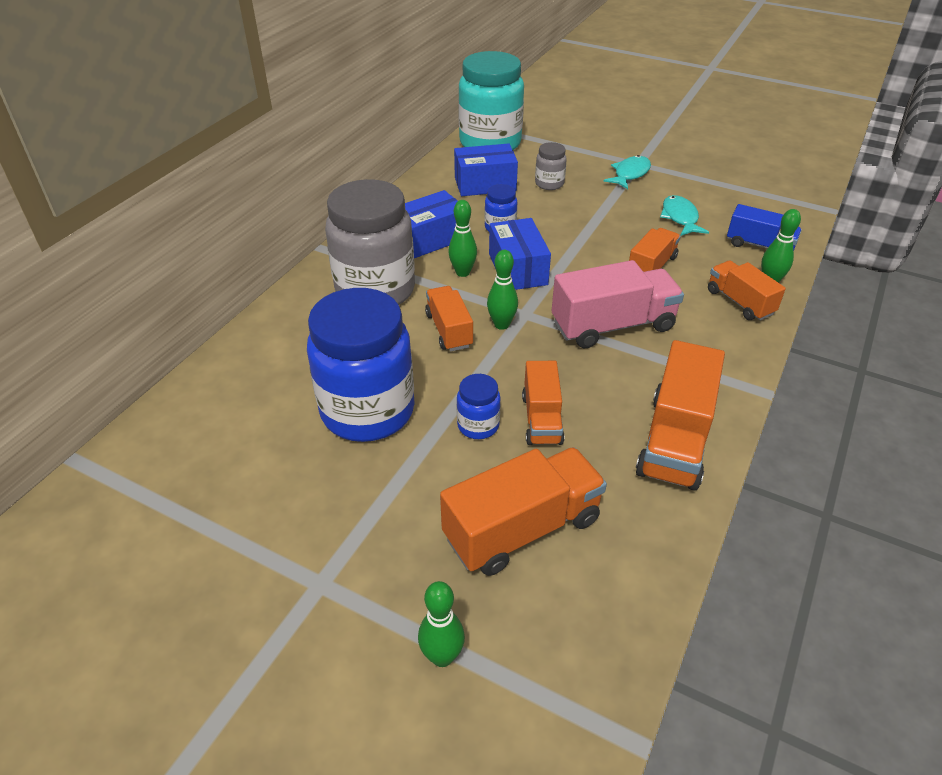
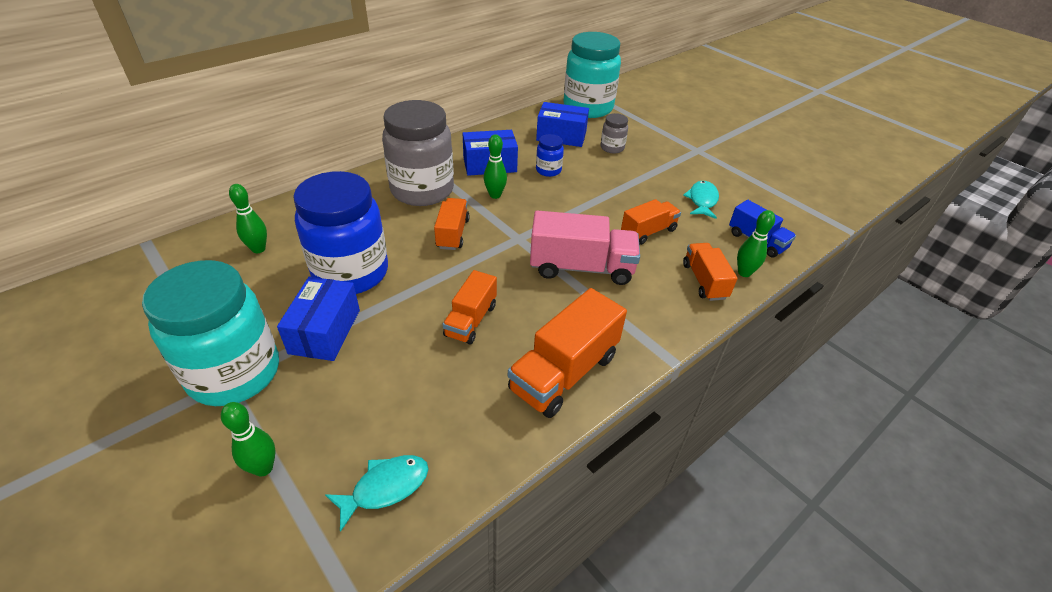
camera: 20 degrees right, 0 degrees up
orange truck [440,447,607,576] -> none
blue jar [457,374,501,439] -> none
green bowling pin [487,250,518,330] -> green bowling pin moved to [229,184,267,253]
blue box [489,218,551,290] -> blue box moved to [277,277,360,361]
turquoise fish [603,155,651,189] -> turquoise fish moved to [325,455,428,532]
none -> turquoise jar [142,260,279,406]

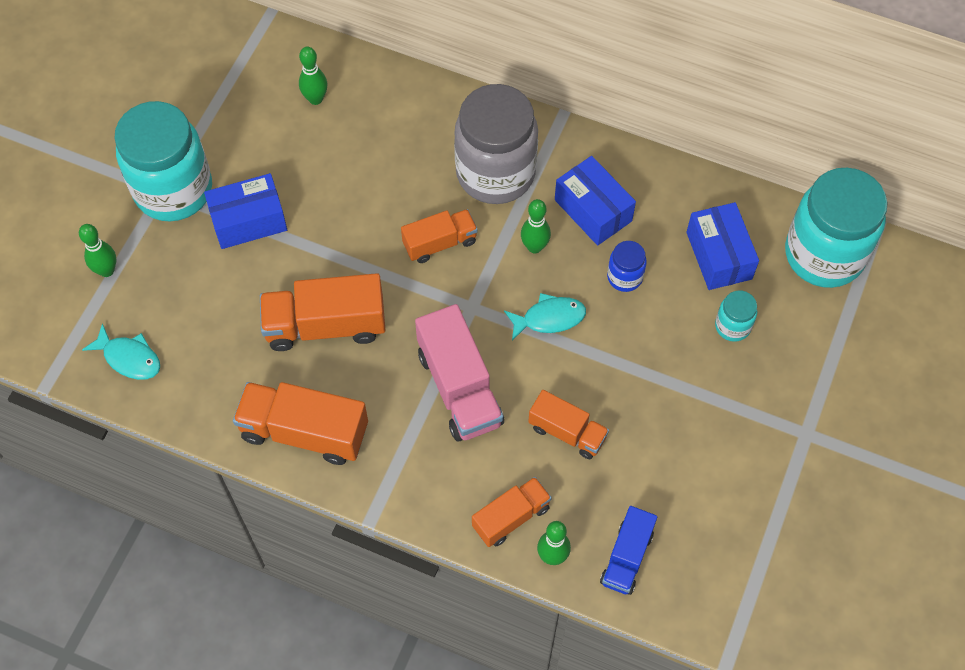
camera: 65 degrees right, 20 degrees up
blue jar [293,171,388,294] -> none
orange truck [443,270,497,345] -> orange truck [260,273,385,351], size x1.63
grey jar [600,113,628,153] -> turquoise jar [715,290,757,342]
turquoise fish [683,181,719,219] -> turquoise fish moved to [504,293,586,341]

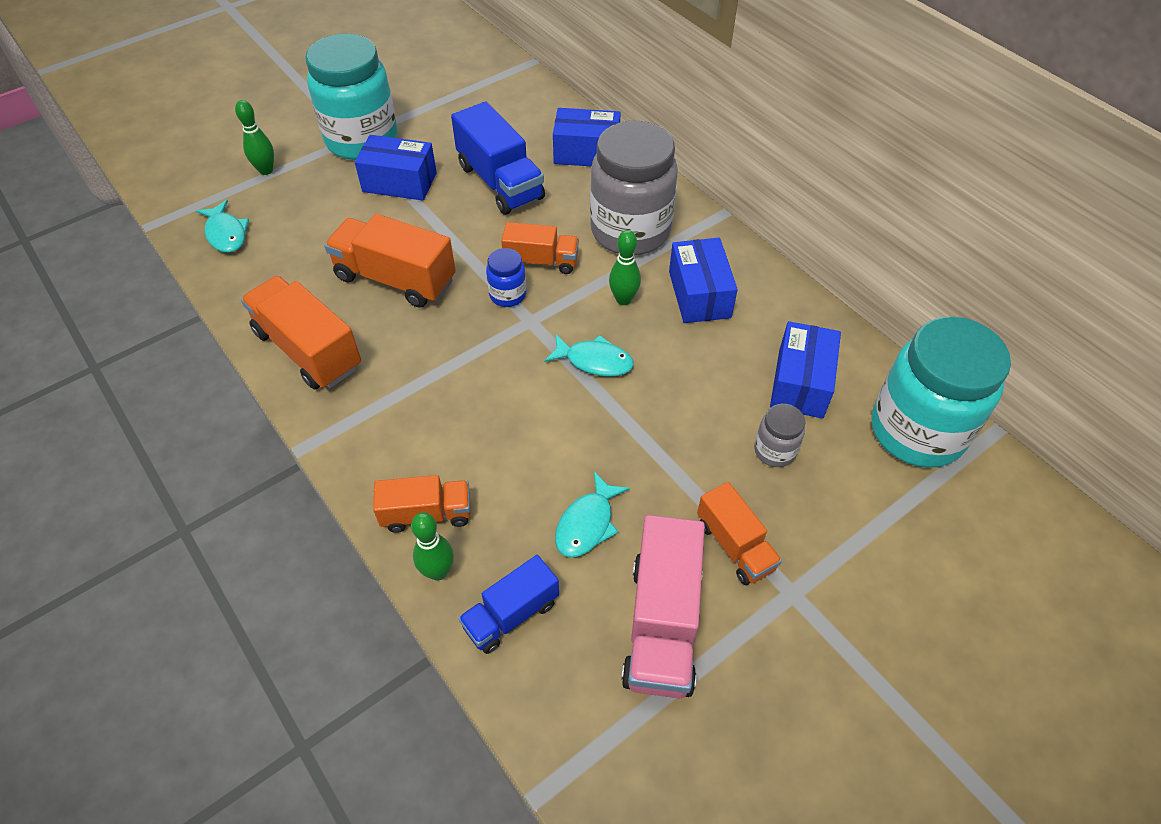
camera: 30 degrees right, 10 degrees down
green bowling pin [299,46,328,105] -> none
pink truck [415,304,504,442] -> pink truck moved to [621,515,705,698]
orange truck [528,390,609,459] -> orange truck moved to [697,482,782,585]
blue jar [607,241,647,292] -> blue jar moved to [486,248,526,307]
turquoise jar [715,290,757,342] -> grey jar [754,404,805,467]
none -> blue truck [451,101,545,215]
none -> blue box [553,108,621,166]
none -> turquoise fish [555,472,630,558]

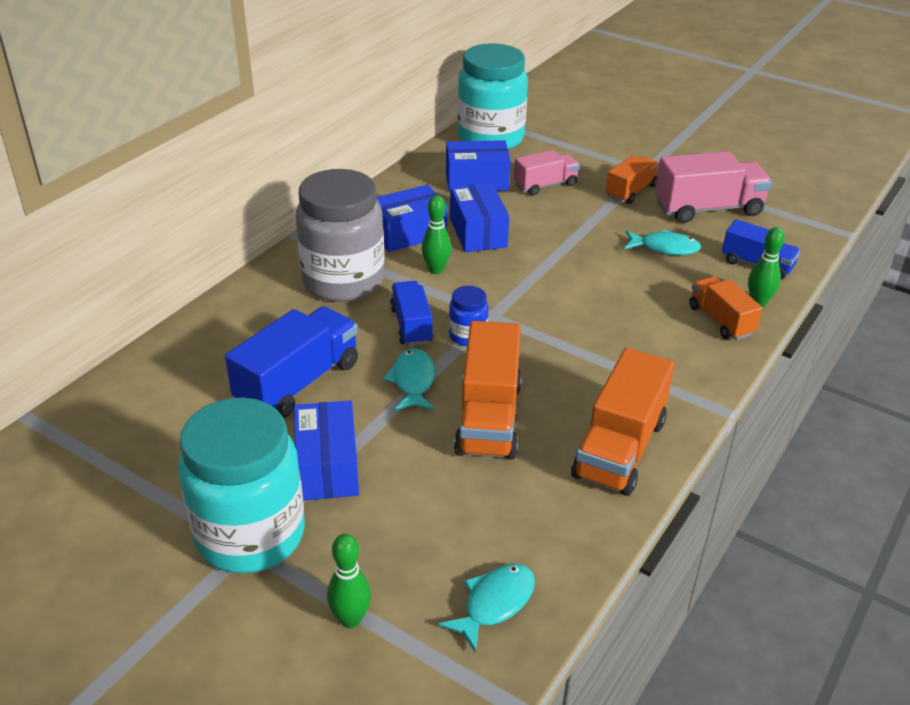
camera: 110 degrees left, 15 degrees down
orange truck [501,222,579,274] -> blue truck [390,281,433,346]
turquoise fish [544,334,634,377] -> turquoise fish moved to [383,348,435,410]
blue box [553,108,621,166] -> blue box moved to [450,183,509,253]
grey jar [754,404,805,467] -> pink truck [514,150,580,195]

